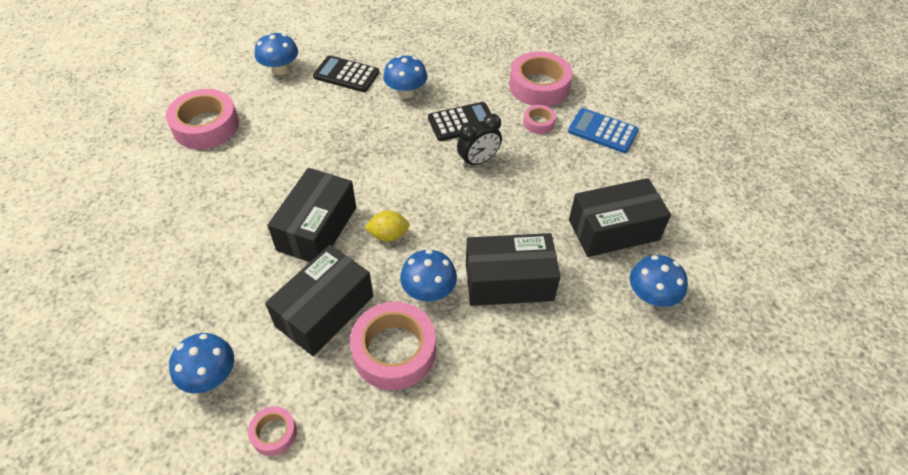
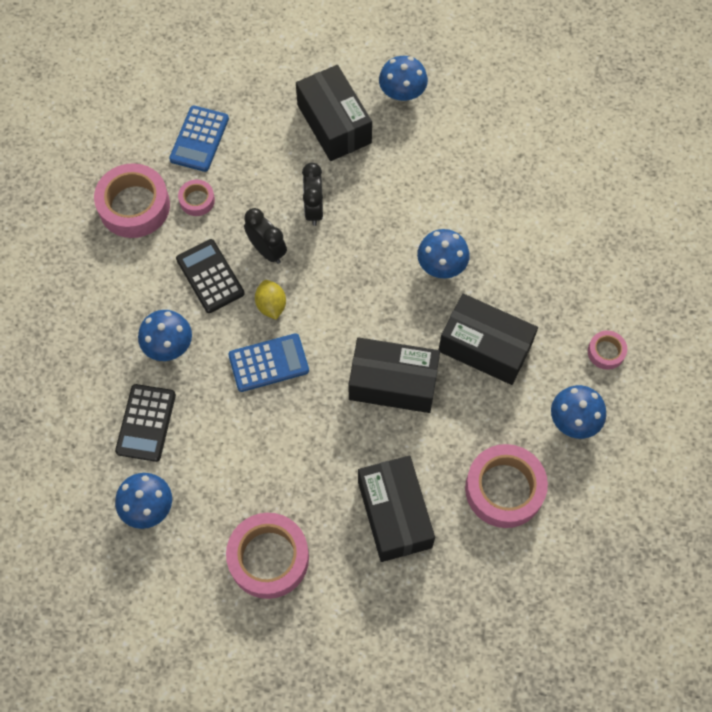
camera: 100 degrees left, 15 degrees up
pink tape [350,302,436,390] -> pink tape moved to [465,444,548,528]
yellow lemon [364,211,410,242] -> yellow lemon moved to [255,280,286,320]
black box [466,233,561,306] -> black box moved to [358,455,435,562]
none -> blue calculator [228,333,309,392]
none -> black clock [302,163,323,226]

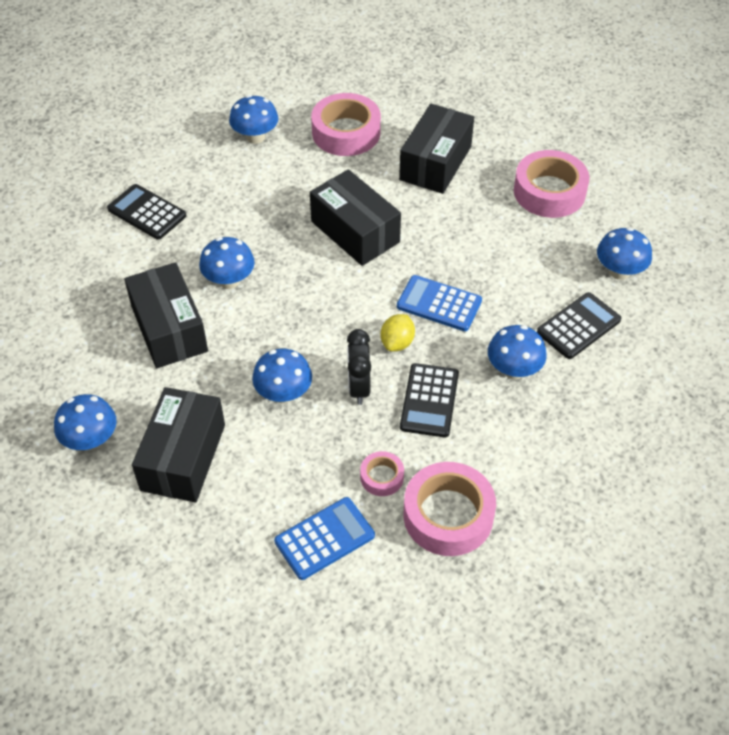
camera: 140 degrees left, 15 degrees down
black clock [302,163,323,226] -> blue mushroom [252,349,312,403]
black box [439,294,538,385] -> black box moved to [124,262,208,368]
pink tape [588,331,627,370] -> none
none -> black calculator [107,184,186,240]

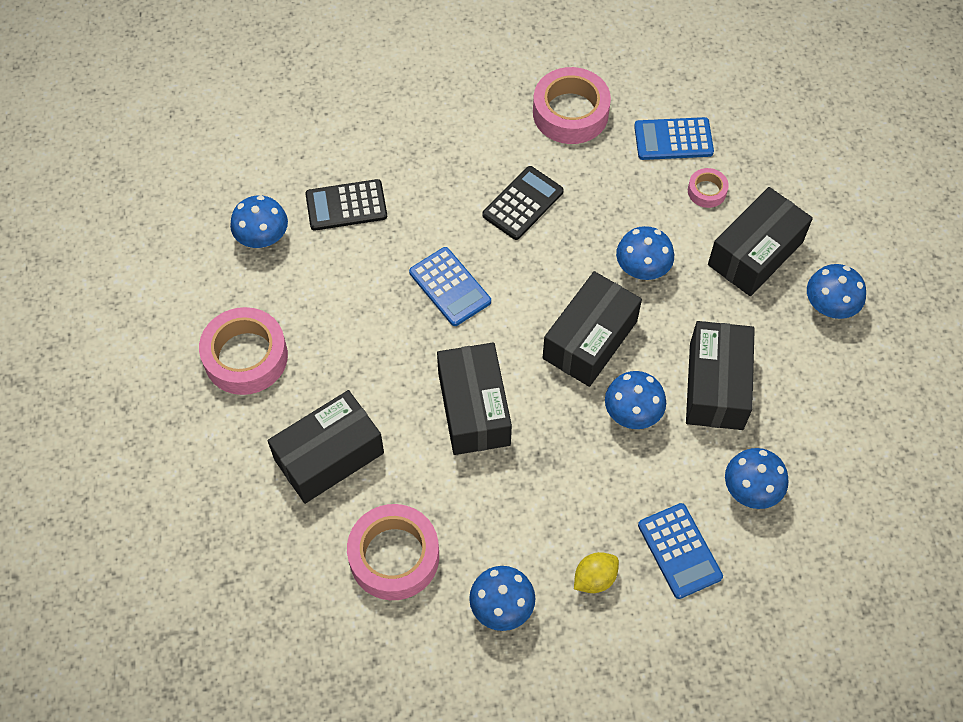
camera: 150 degrees left, 10 degrees up
black calculator [107,184,186,240] -> blue calculator [638,503,723,599]
black clock [347,329,371,405] -> none
pink tape [360,451,404,496] -> pink tape moved to [688,168,729,208]
yellow lemon [381,314,415,351] -> yellow lemon moved to [574,552,619,593]
blue mushroom [488,325,547,379] -> blue mushroom moved to [725,448,788,509]
none -> black box [543,271,642,387]

